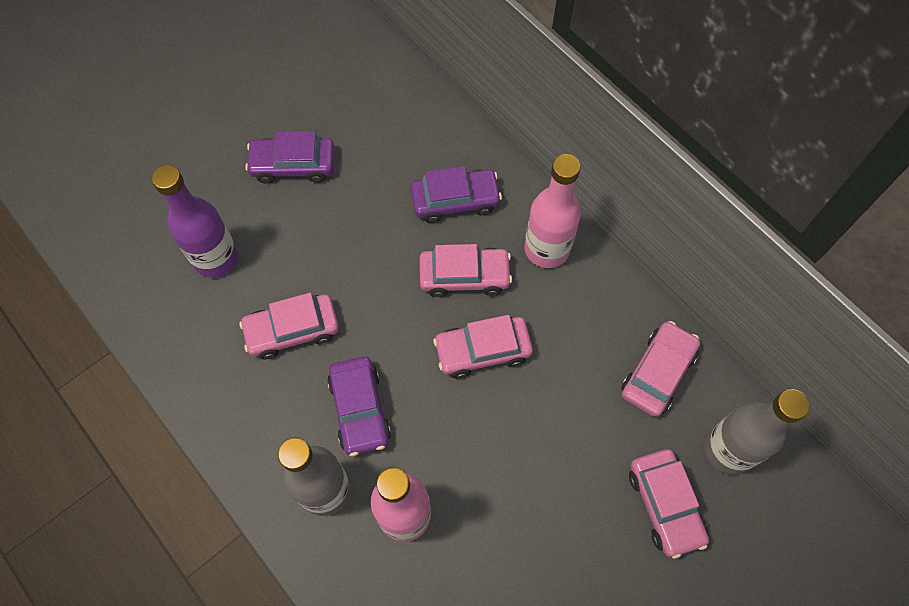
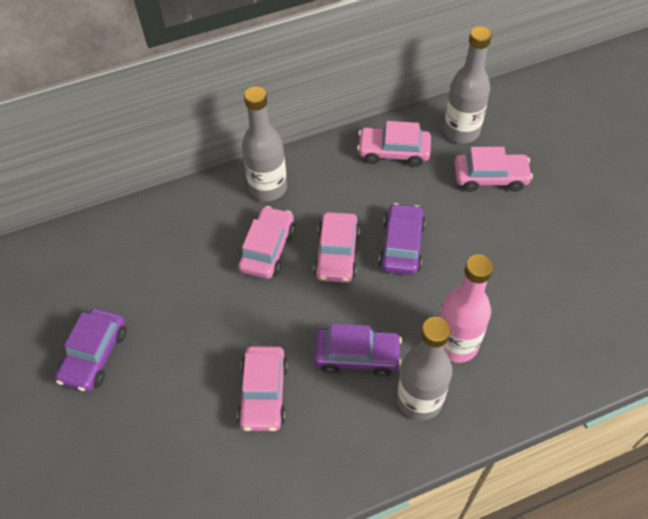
camera: 70 degrees left, 10 degrees down
purple bottle [152,165,238,278] -> none
purple car [411,166,502,223] -> purple car moved to [379,203,426,275]
pink bottle [524,154,581,268] -> grey bottle [242,86,287,201]
pink car [621,321,700,417] -> pink car turned 45 degrees counterclockwise [357,121,431,167]

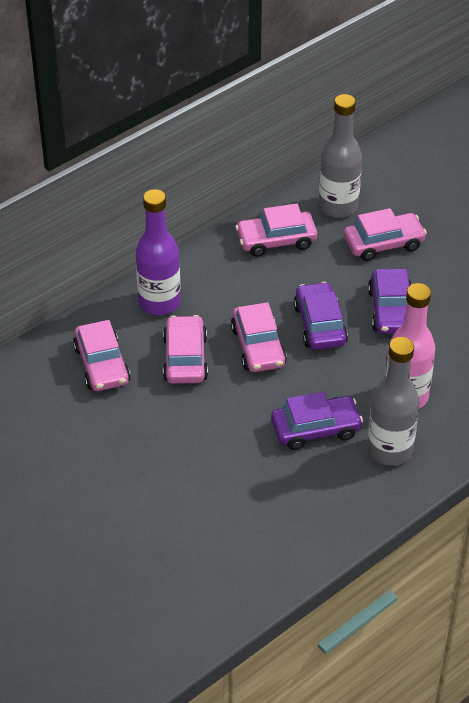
camera: 20 degrees left, 10 degrees down
purple car [55,308,126,392] -> purple car moved to [368,269,411,334]
pink car [237,346,288,431] -> pink car moved to [73,320,130,391]
grey bottle [242,86,287,201] -> purple bottle [136,189,181,315]

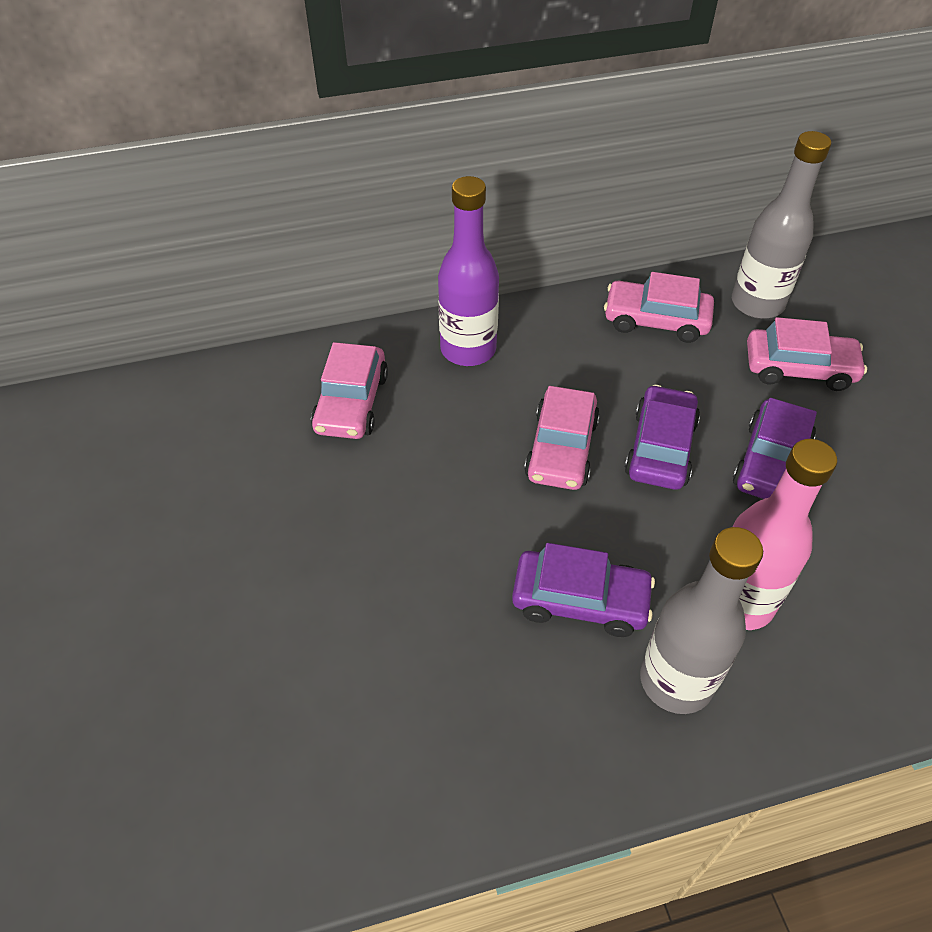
camera: 25 degrees right, 5 degrees up
pink car [163,315,208,384] -> none

